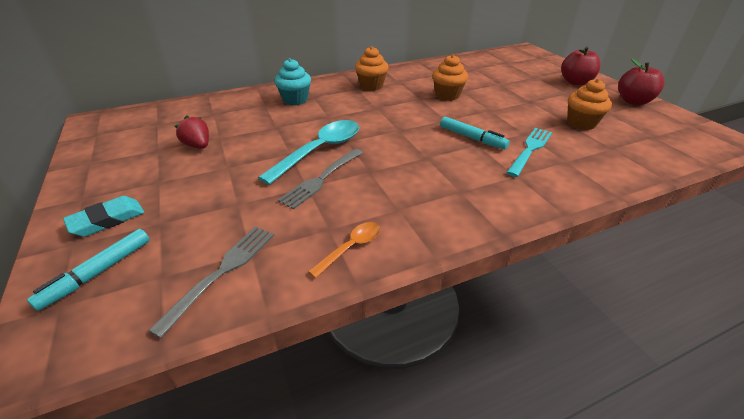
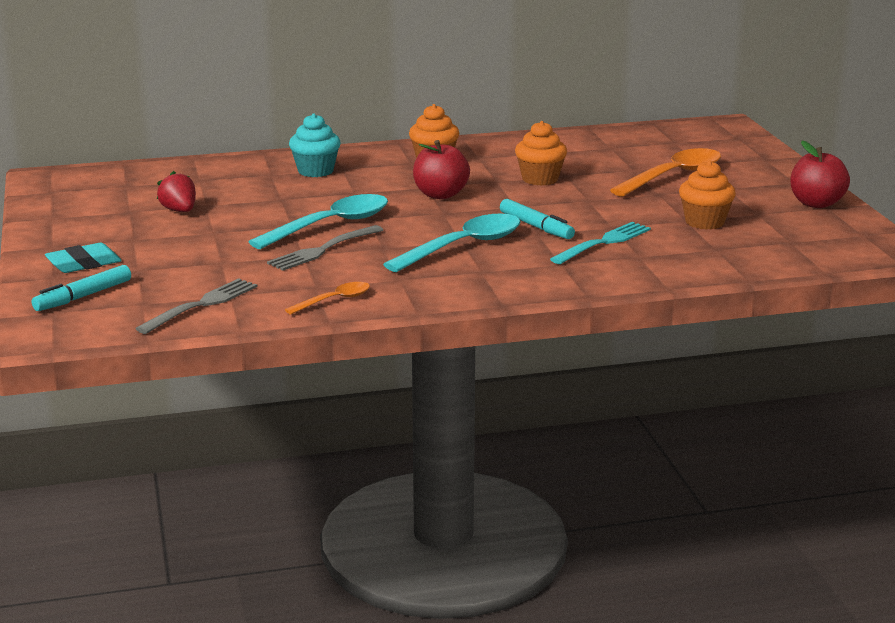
camera: 10 degrees right, 15 degrees down
red apple [561,46,600,85] -> red apple moved to [413,140,470,199]
none -> turquoise spoon [383,214,520,272]
none -> orange spoon [610,148,721,197]

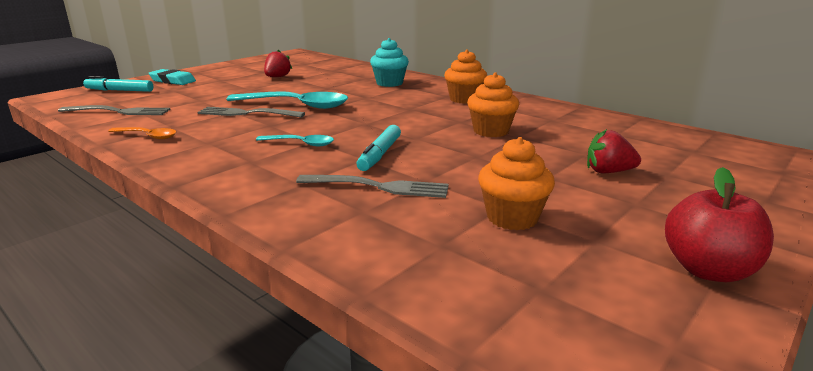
camera: 55 degrees right, 0 degrees up
turquoise spoon [383,214,520,272] -> turquoise spoon [256,135,334,146], size x0.52
red apple [413,140,470,199] -> none
turquoise fork [550,222,651,264] -> grey fork [296,175,449,198]
orange spoon [610,148,721,197] -> red strawberry [587,129,641,173]

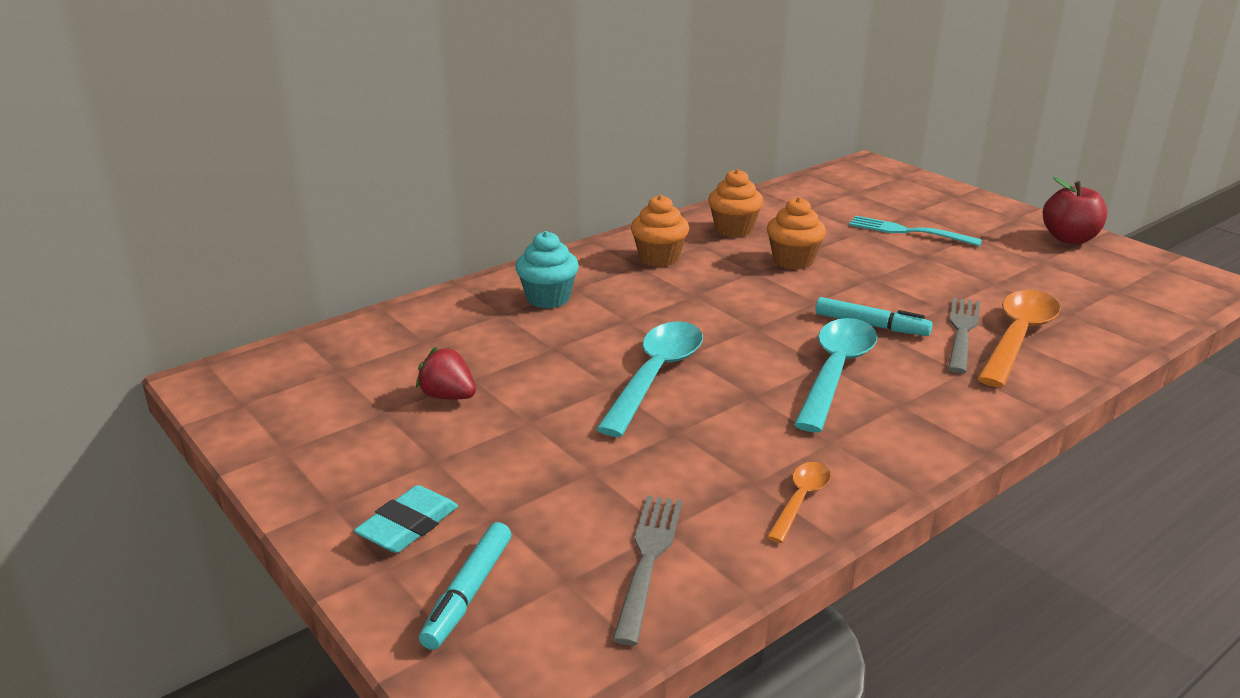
camera: 80 degrees left, 5 degrees up
grey fork [198,107,305,118] -> none
turquoise spoon [256,135,334,146] -> turquoise spoon [794,318,877,433], size x1.91
orange cupcake [478,137,555,230] -> orange cupcake moved to [708,169,763,237]
red strawberry [587,129,641,173] -> turquoise fork [849,216,982,246]
none -> orange spoon [977,290,1060,387]

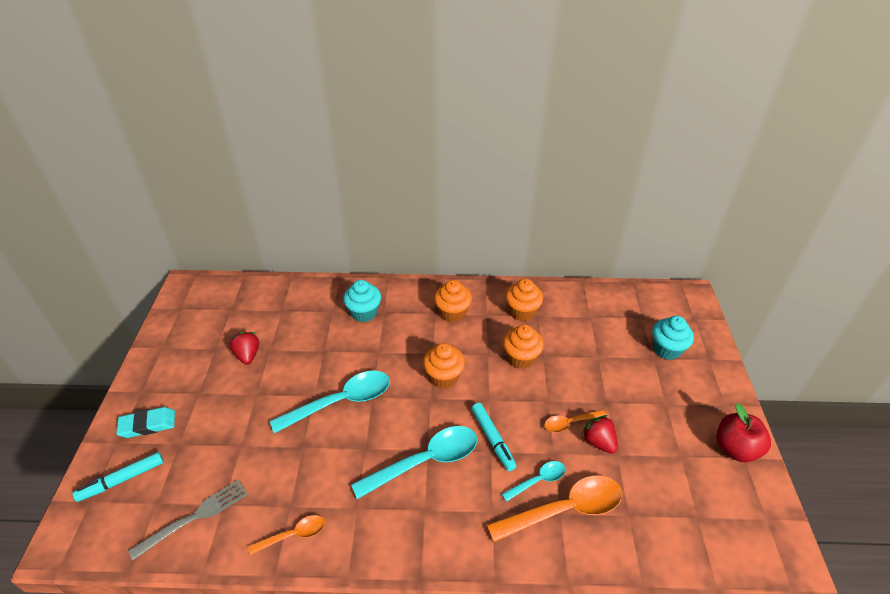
camera: 40 degrees right, 15 degrees up
turquoise fork [849,216,982,246] -> none
grey fork [948,297,980,373] -> turquoise spoon [502,461,565,502]
none -> orange cupcake [423,343,465,388]
none -> orange spoon [544,410,606,432]
none -> red strawberry [581,415,618,454]
none -> turquoise cupcake [652,316,694,360]

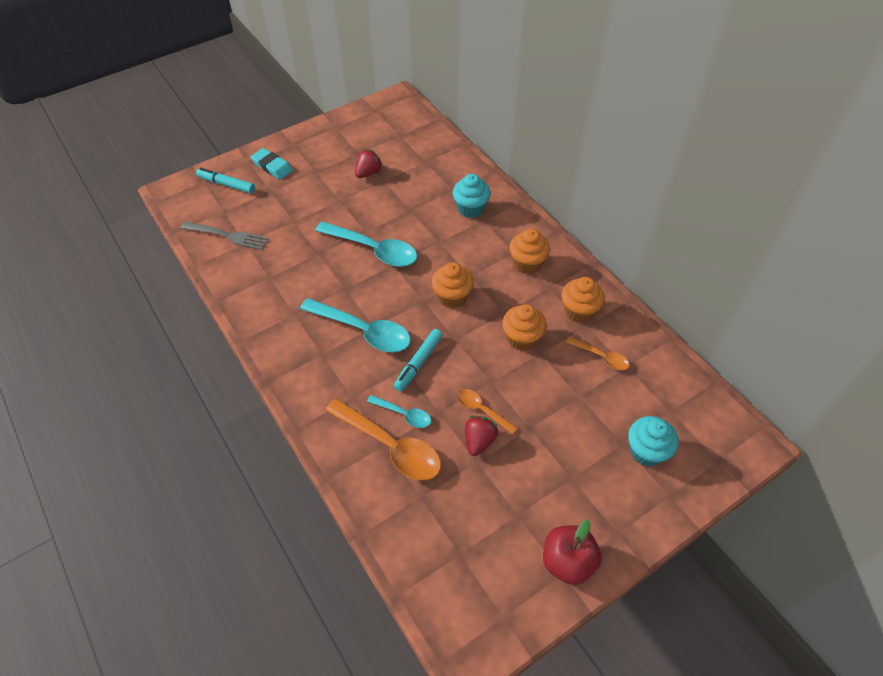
camera: 55 degrees right, 10 degrees up
orange spoon [248,515,325,555] -> orange spoon moved to [566,337,629,370]

